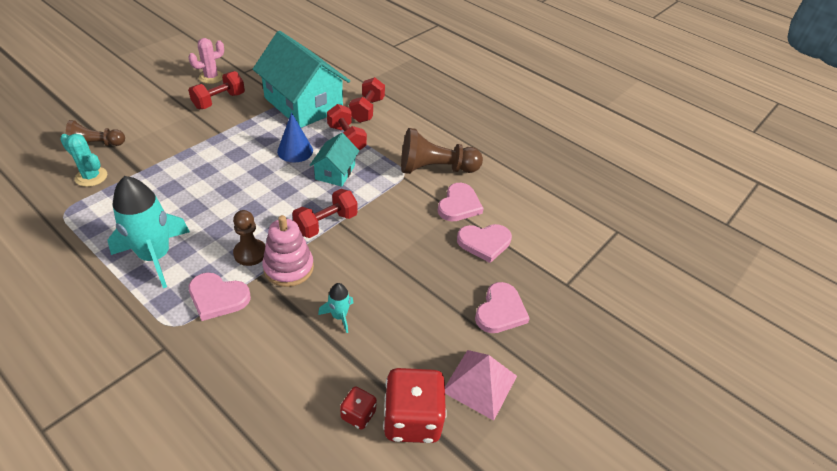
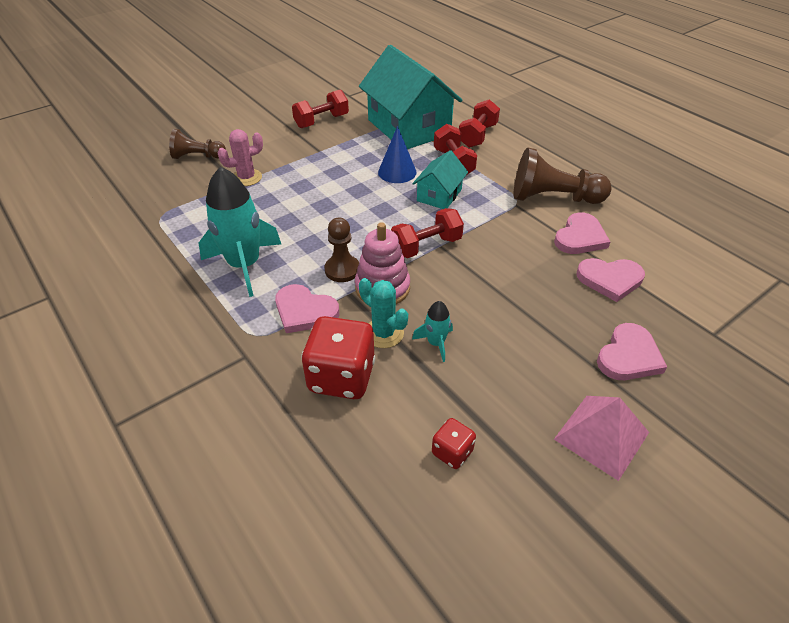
camera: 15 degrees right, 0 degrees up
turquoise cactus [60,134,107,187] -> turquoise cactus moved to [359,278,408,348]
pink cactus [188,38,224,84] -> pink cactus moved to [218,129,263,186]
red dice [383,368,447,443] -> red dice moved to [301,316,375,399]

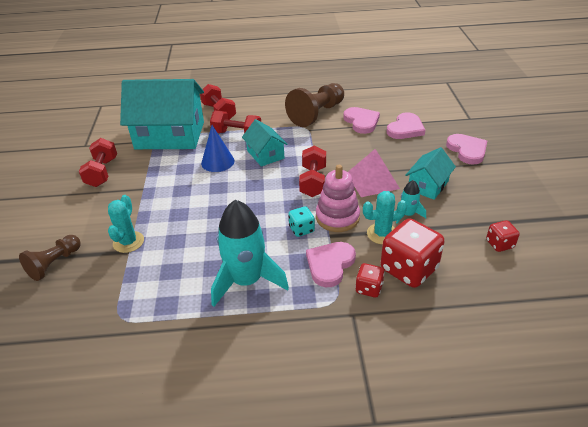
camera: 55 degrees left, 5 degrees down
pink cactus [218,129,263,186] -> turquoise cactus [108,195,144,253]
pink heart [275,284,339,333] -> pink heart turned 150 degrees clockwise [306,242,356,287]
brown pawn [324,218,359,282] -> turquoise dice [288,206,315,237]
pink pyramid [554,396,649,481] -> pink pyramid moved to [348,149,400,197]
none -> red dice [355,263,385,298]
none -> turquoise house [405,147,456,200]

